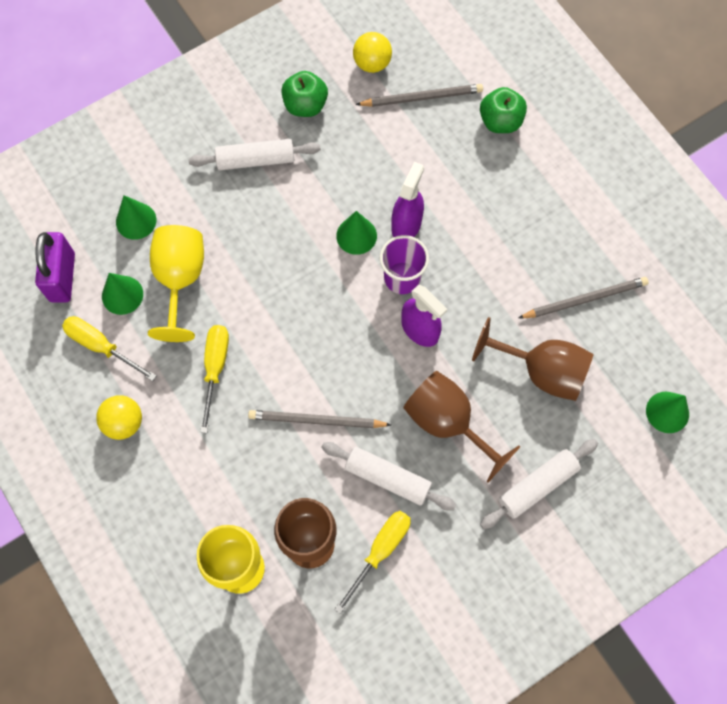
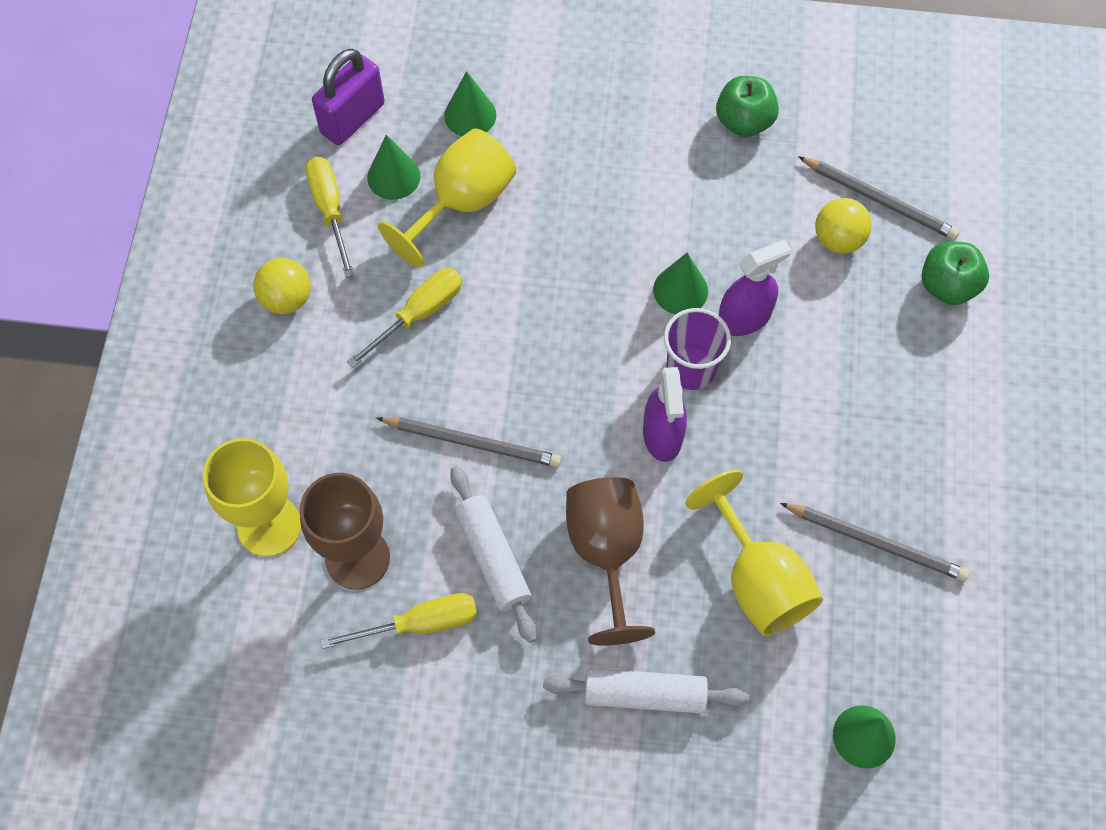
camera: 40 degrees right, 5 degrees down
white rolling pin [189,139,321,170] -> none
grey pencil [248,410,391,428] -> grey pencil turned 150 degrees clockwise [377,417,561,467]
yellow ball [353,32,392,73] -> yellow ball moved to [815,198,872,254]
brown goblet [472,317,594,401] -> yellow goblet [685,470,823,636]

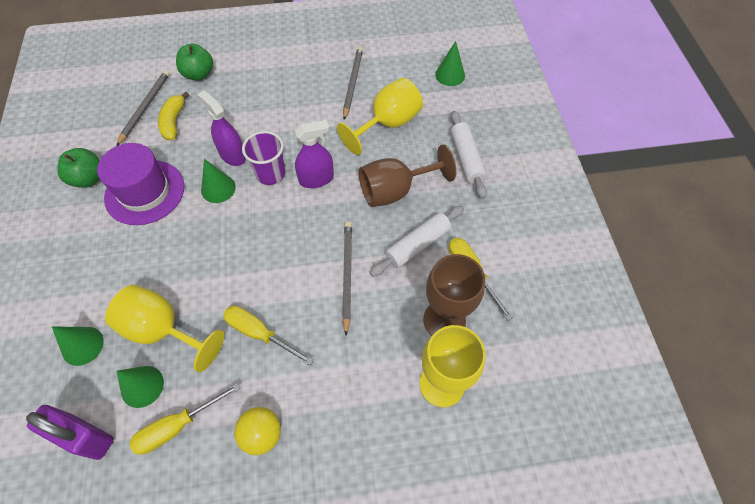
camera: 105 degrees left, 5 degrees down
yellow ball [815,198,872,254] -> yellow banana [158,92,189,140]
none -> purple hat [97,143,184,225]

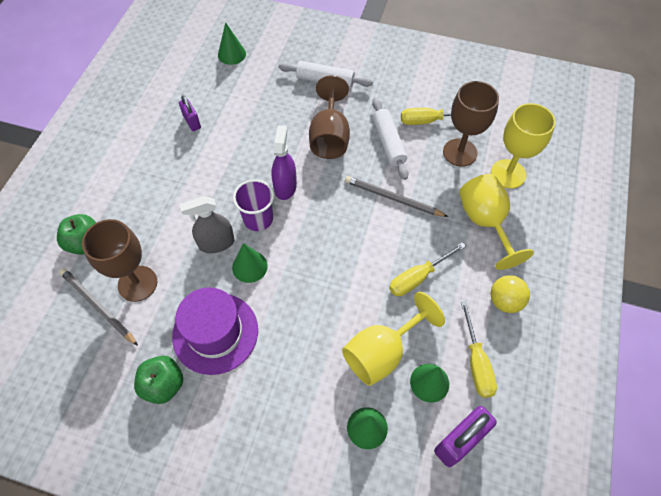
camera: 65 degrees left, 0 degrees up
yellow banana [158,92,189,140] -> brown goblet [82,219,157,302]
purple spray bottle [197,90,246,166] -> grey spray bottle [180,196,234,253]
yellow goblet [337,78,423,155] -> yellow goblet moved to [459,174,534,270]
grey pencil [343,47,363,120] -> purple padlock [179,95,201,131]

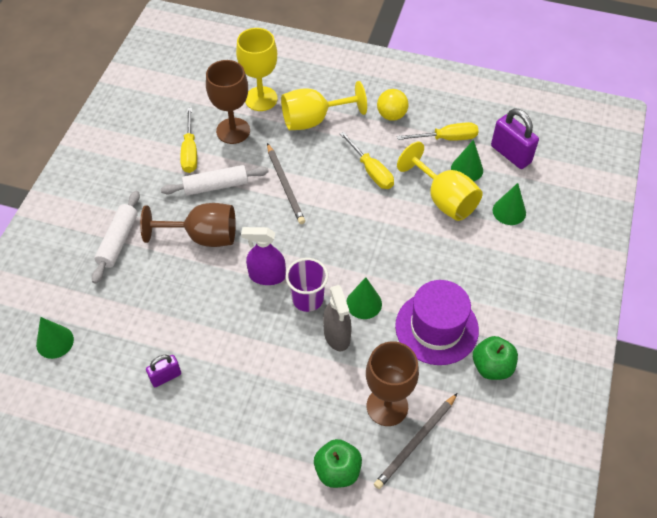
camera: 90 degrees left, 5 degrees down
grey pencil [345,176,448,217] -> grey pencil turned 45 degrees counterclockwise [267,143,305,224]

